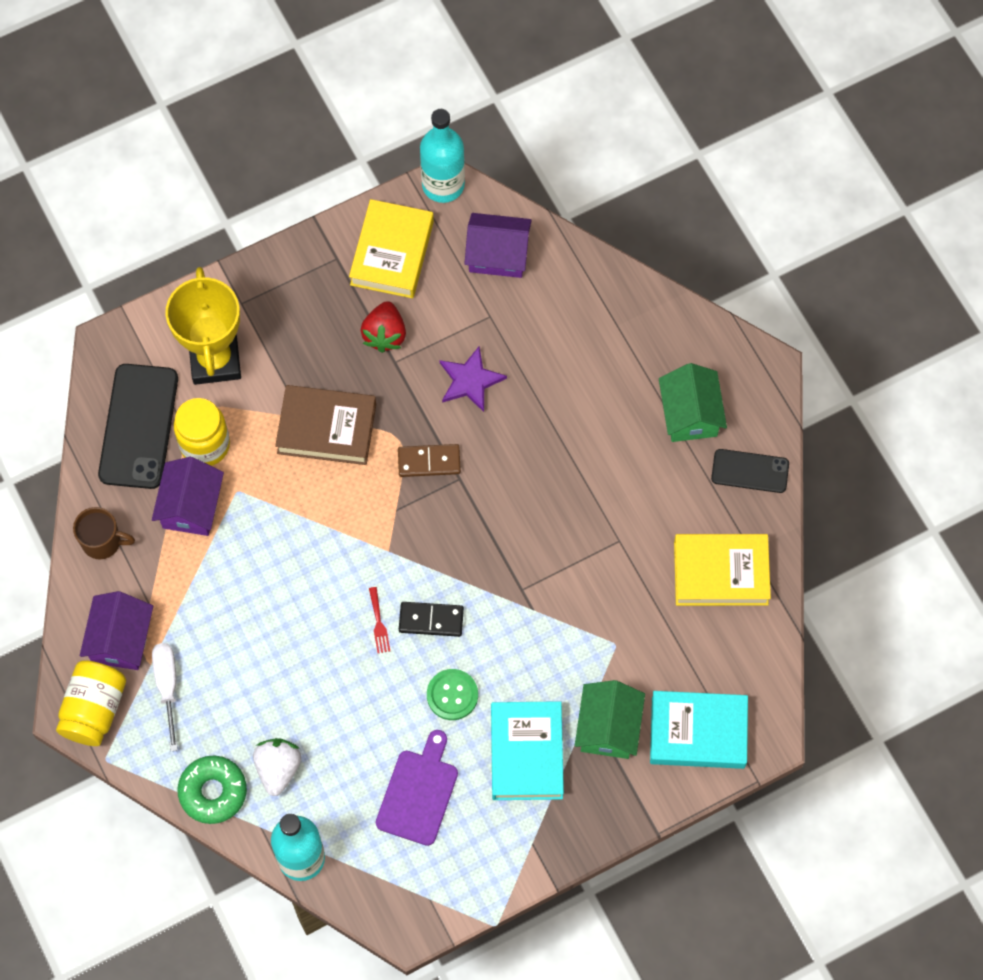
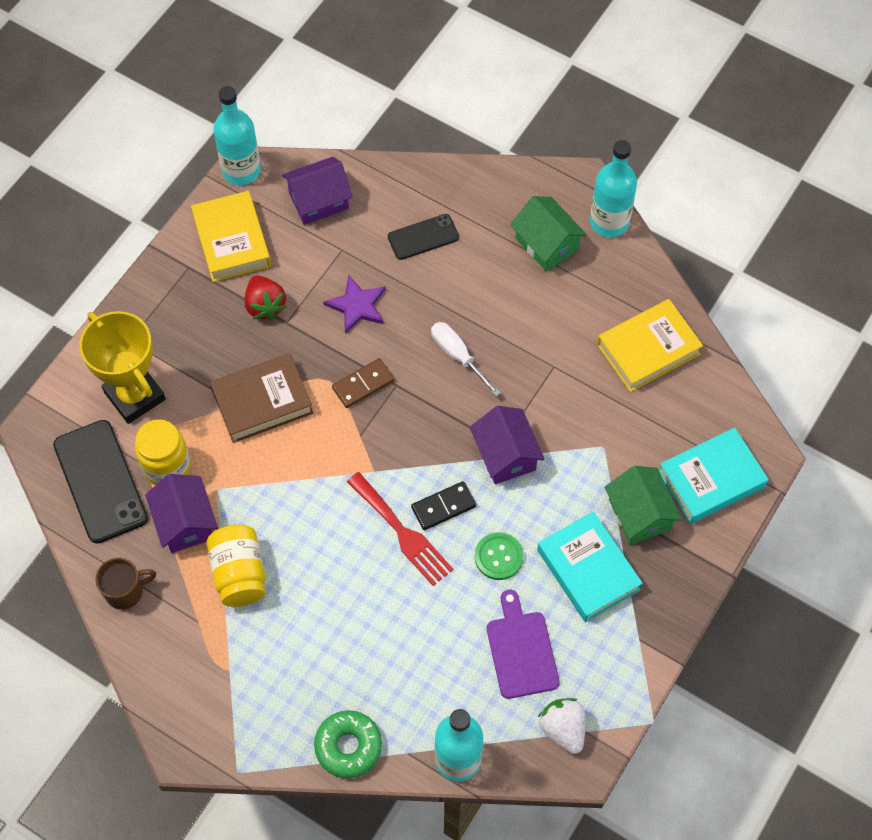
camera: 30 degrees left, 5 degrees down
yellow jar [56,660,126,746] -> yellow jar moved to [207,525,266,607]
purple house [80,591,153,670] -> purple house moved to [470,406,545,484]
white screwdriver [152,643,178,751] -> white screwdriver moved to [431,322,501,397]
white strawberry [253,738,301,796] -> white strawberry moved to [538,698,585,754]
red fork [369,587,390,653] -> red fork [347,472,454,586], size x2.18
black phone [711,449,789,493] -> black phone moved to [388,214,459,260]
none -> turquoise bottle [590,140,637,237]

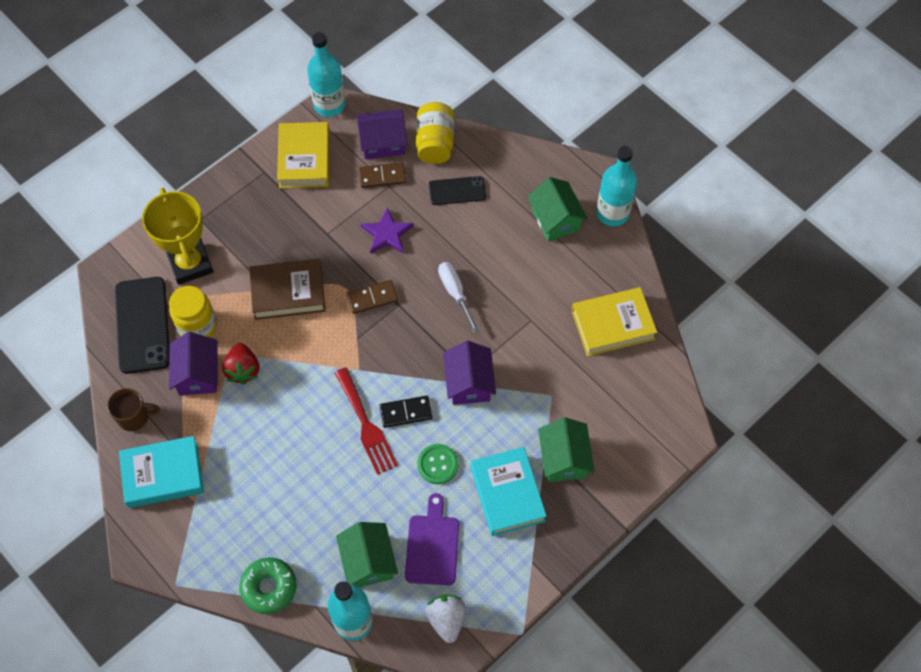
camera: 15 degrees right, 0 degrees up
yellow jar [207,525,266,607] -> yellow jar moved to [416,102,454,164]
red strawberry [245,275,287,320] -> red strawberry moved to [222,343,259,385]
turquoise book [659,428,769,524] -> turquoise book moved to [119,436,204,508]
none -> green house [336,522,398,588]
none -> brown domino [359,162,406,188]

